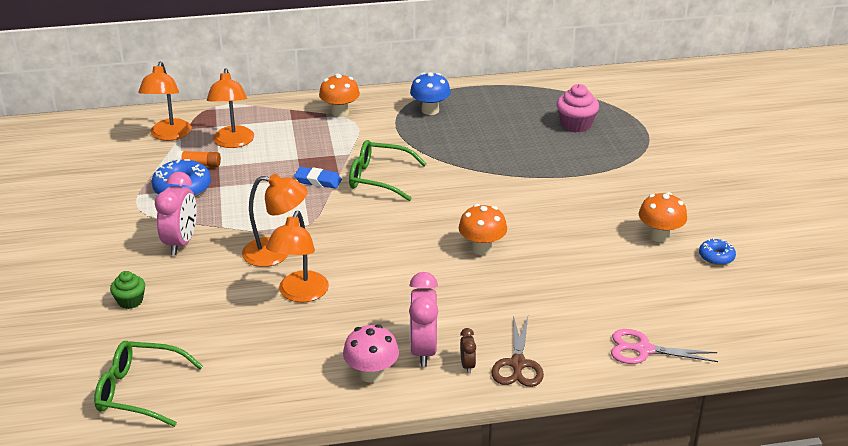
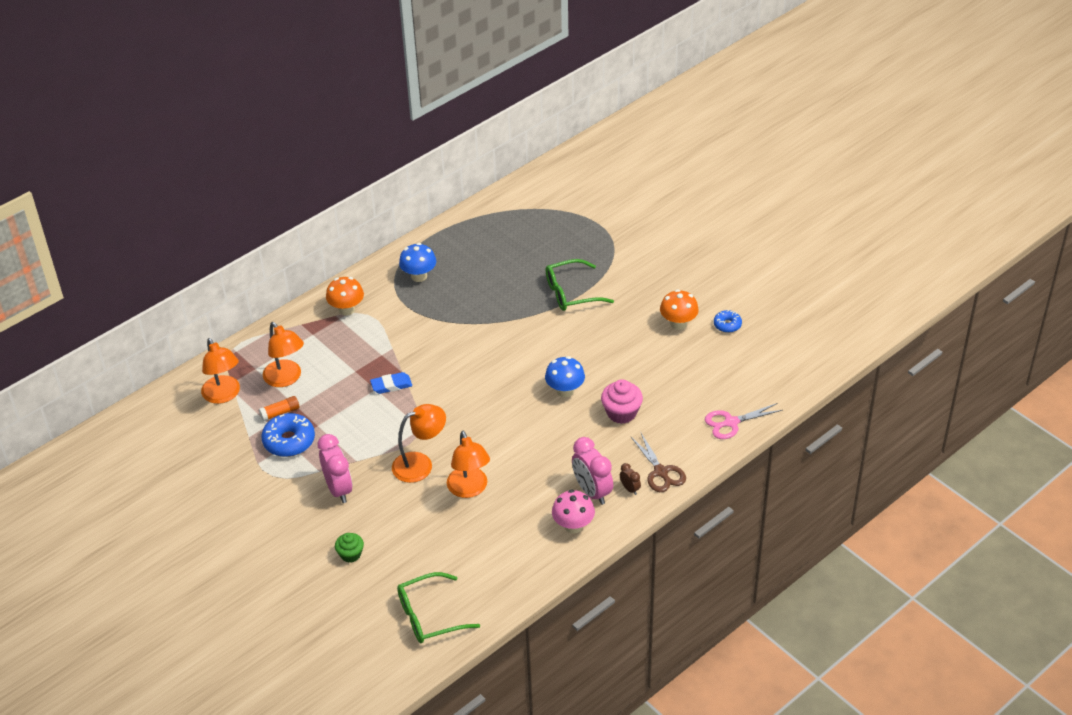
camera: 30 degrees left, 10 degrees up
green glasses [349,140,427,201] -> green glasses moved to [546,259,614,311]
orange mushroom [459,204,507,255] -> blue mushroom [545,356,585,397]
pink cupcake [557,84,599,132] -> pink cupcake moved to [601,379,643,424]

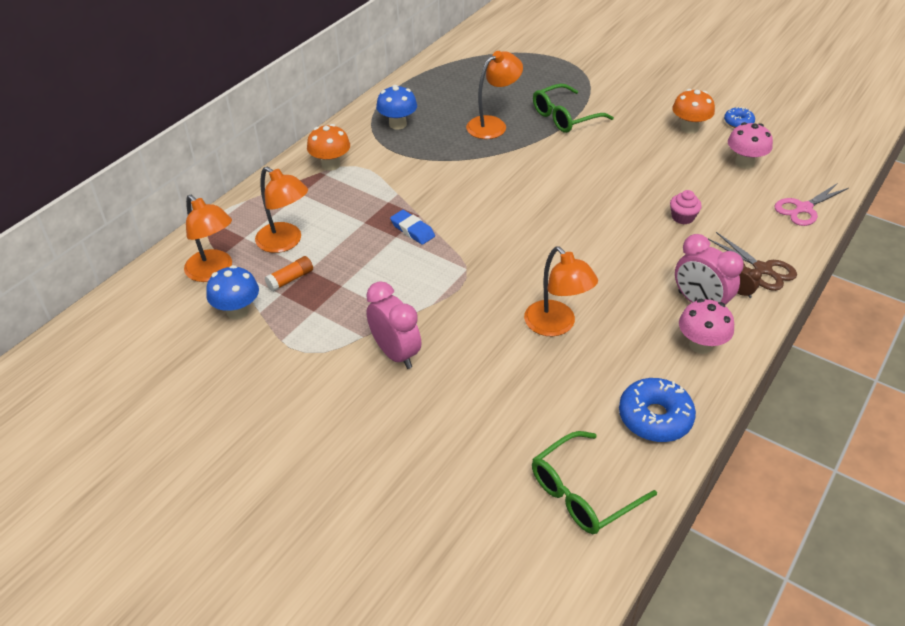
camera: 15 degrees left, 0 degrees up
blue donut [261,413,315,457] -> blue donut moved to [619,378,696,442]
green cupcake [335,533,364,563] -> none
blue eraser [370,372,412,394] -> blue eraser turned 75 degrees clockwise [390,210,435,245]
orange lamp [392,404,446,483] -> orange lamp moved to [466,51,523,139]
blue mushroom [545,356,585,397] -> blue mushroom moved to [206,265,259,319]
pink cupcake [601,379,643,424] -> pink cupcake [670,190,702,224], size x0.65
none -> pink mushroom [728,122,773,169]

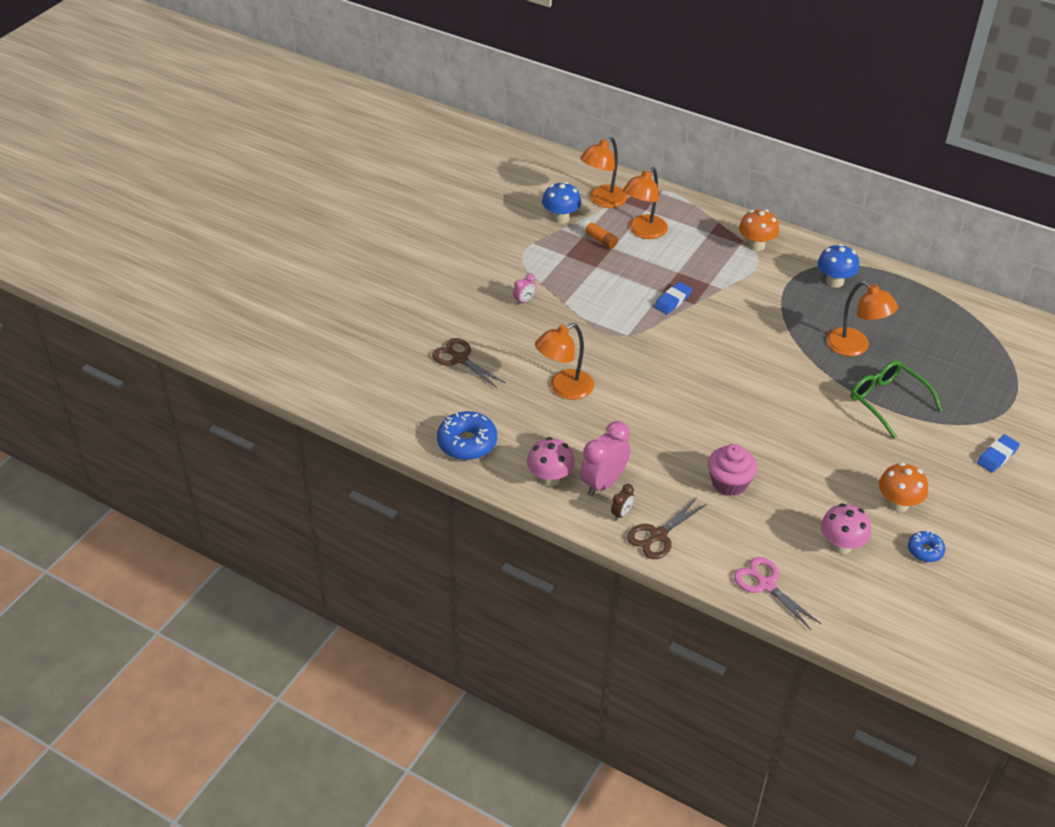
camera: 85 degrees right, 0 degrees up
pink clock [366,281,421,369] -> pink clock [513,274,536,305], size x0.48
green glasses [532,431,657,534] -> none
pink cupcake [670,190,702,224] -> pink cupcake [708,444,757,496], size x1.54
none -> brown scissors [432,338,506,388]
none -> blue eraser [977,434,1020,473]

